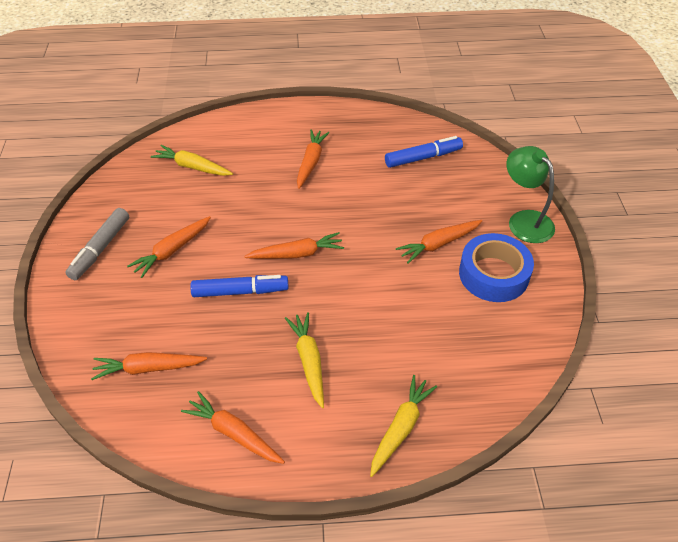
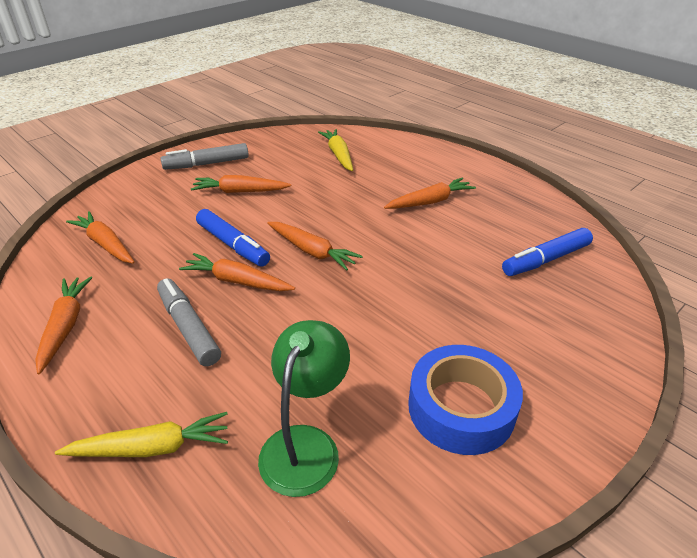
camera: 50 degrees right, 10 degrees down
yellow carrot [285,312,324,408] -> grey marker [157,278,221,366]
blue marker [385,136,463,168] -> blue marker turned 120 degrees clockwise [502,228,593,276]
orange carrot [396,220,482,264] -> orange carrot moved to [179,253,295,291]
green lamp [506,146,555,243] -> green lamp moved to [258,320,350,497]

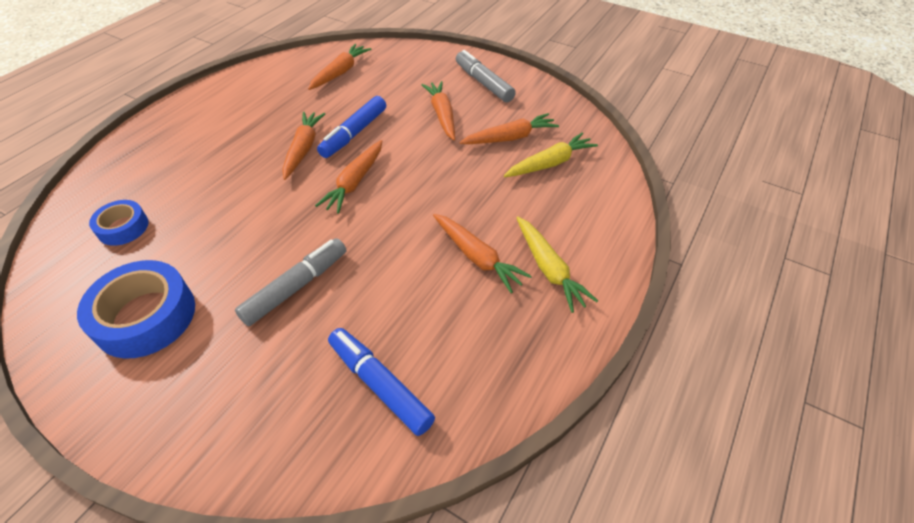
camera: 75 degrees right, 10 degrees up
orange carrot [35,276,92,374] -> orange carrot moved to [459,113,559,144]
yellow carrot [55,412,228,457] -> yellow carrot moved to [516,216,598,313]
grey marker [157,278,221,366] -> grey marker moved to [235,238,346,326]
green lamp [258,320,350,497] -> blue tape [89,200,149,246]

